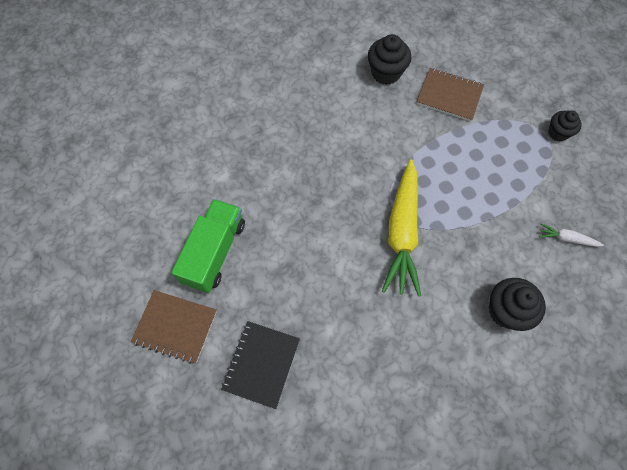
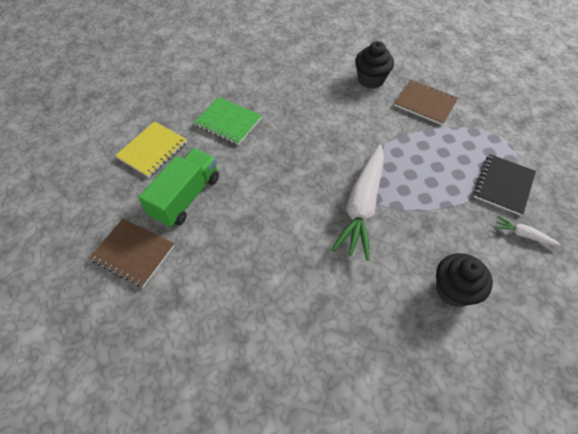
camera: 10 degrees right, 10 degrees down
black notebook [221,321,300,409] -> black notebook moved to [473,154,536,216]
yellow carrot [382,159,421,297] -> white carrot [332,145,384,260]
black cupcake [548,111,582,142] -> none
none -> yellow notebook [115,121,187,178]
none -> green notebook [194,97,262,145]

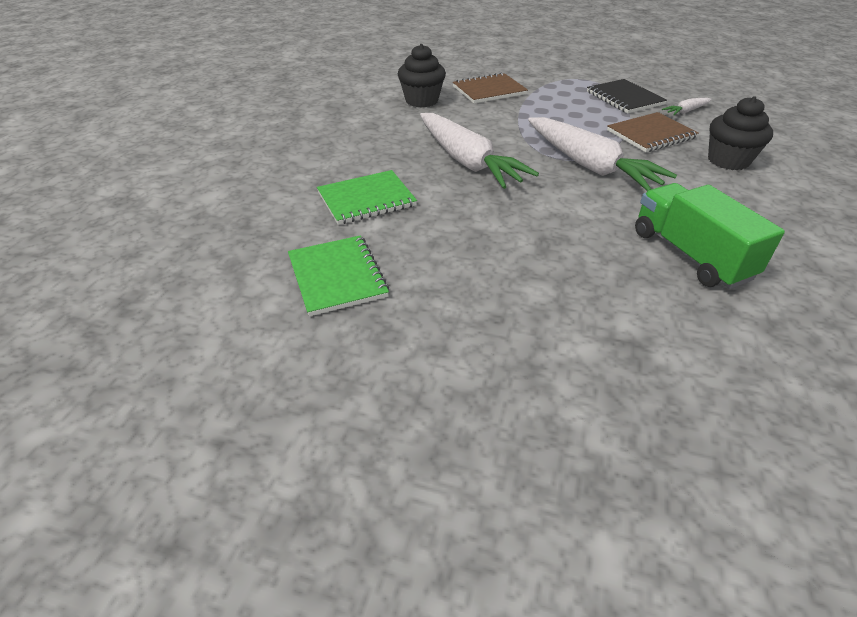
camera: 55 degrees left, 15 degrees down
brown notebook [89,218,175,287] -> brown notebook moved to [607,112,699,152]
yellow notebook [115,121,187,178] -> green notebook [288,235,389,316]
green truck [138,148,219,227] -> green truck moved to [635,183,785,289]
none -> white carrot [420,113,539,189]

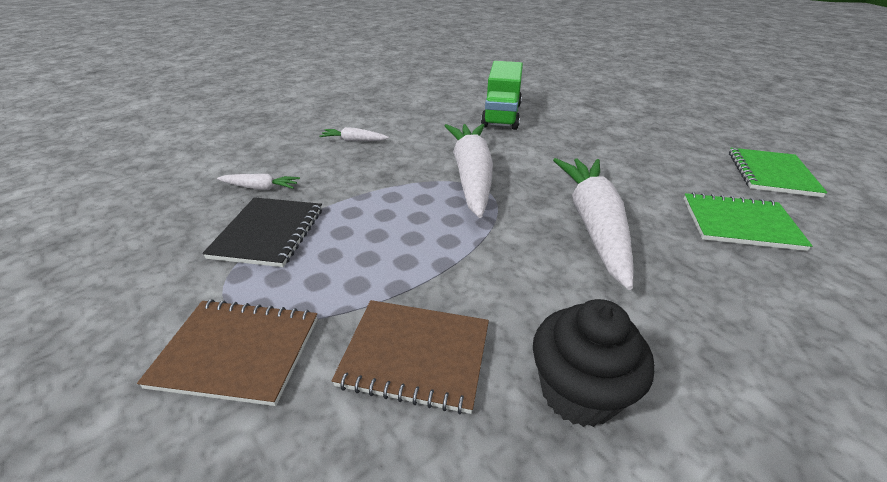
camera: 145 degrees left, 5 degrees down
brown notebook [607,112,699,152] -> brown notebook moved to [137,299,317,406]
black cupcake [708,96,773,170] -> white carrot [320,127,389,141]

